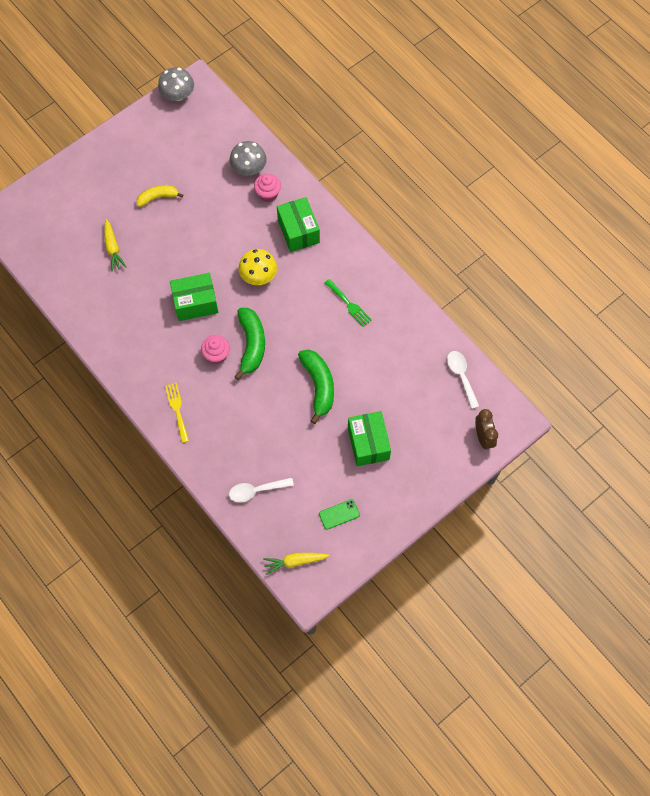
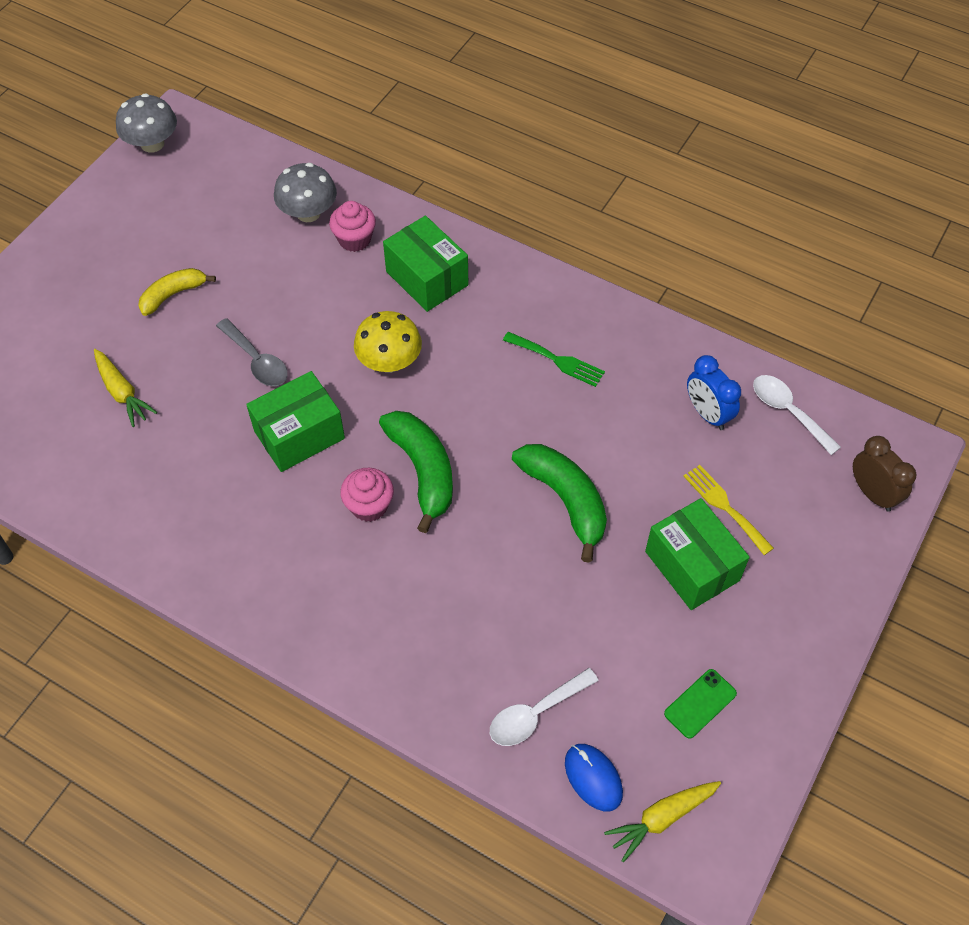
camera: 20 degrees left, 10 degrees down
yellow fork [165,383,189,443] -> yellow fork moved to [683,465,774,555]
none -> grey spoon [216,318,288,386]
none -> blue mouse [565,744,623,811]
none -> blue clock [687,355,741,430]

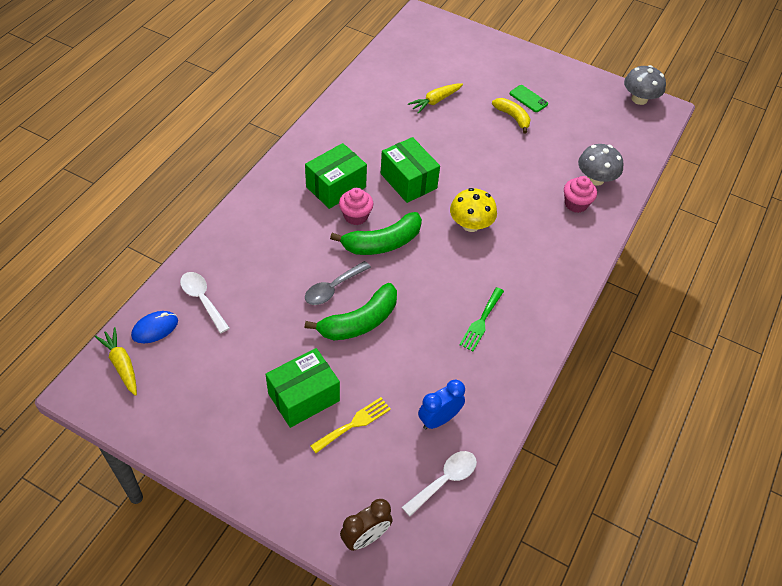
camera: 85 degrees right, 5 degrees down
grey spoon [216,318,288,386] -> grey spoon moved to [305,261,371,305]
green box [383,216,468,312] -> green box moved to [305,143,367,209]
green phone [664,669,737,739] -> green phone moved to [510,85,548,112]

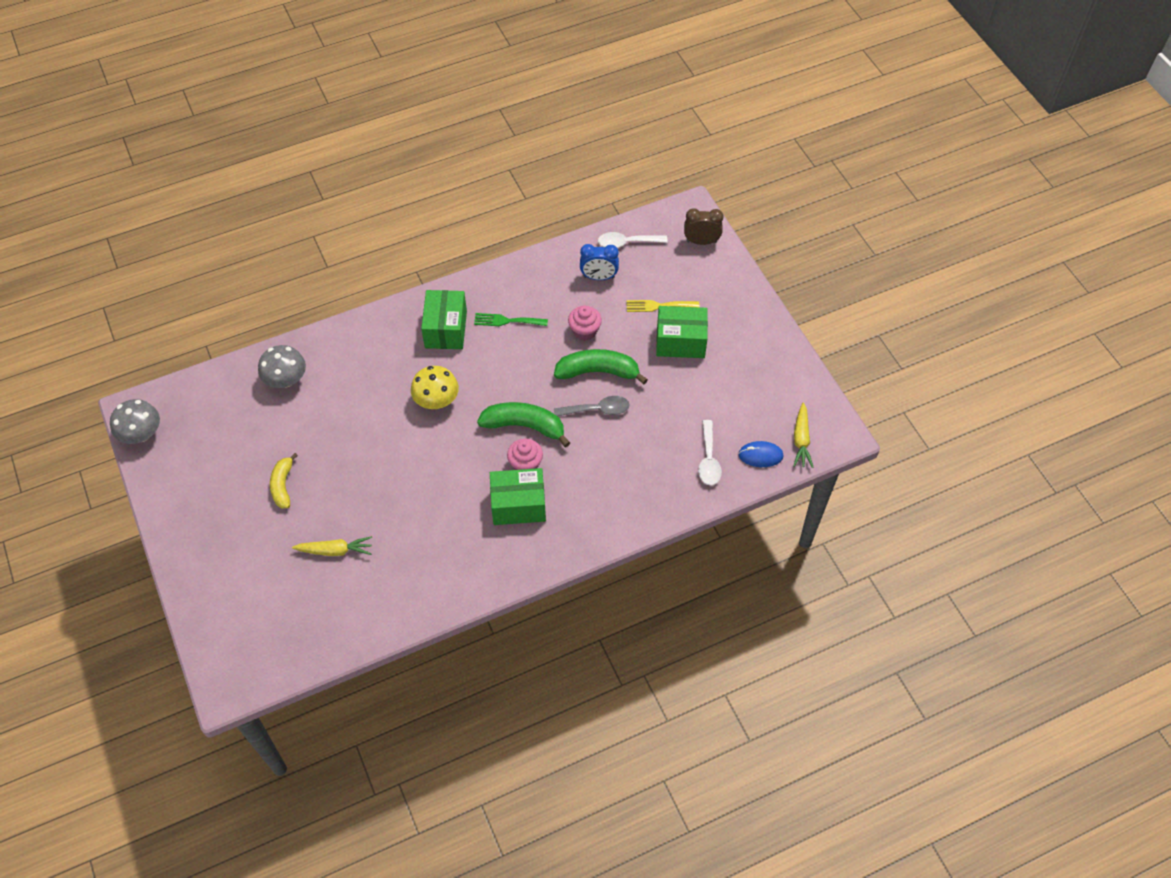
camera: 140 degrees left, 5 degrees up
green box [381,137,440,203] -> green box moved to [421,290,467,349]
green fork [459,287,504,351] -> green fork turned 150 degrees counterclockwise [474,313,548,326]
green phone [510,85,548,112] -> none
pink cupcake [564,176,597,213] -> pink cupcake moved to [568,306,602,341]

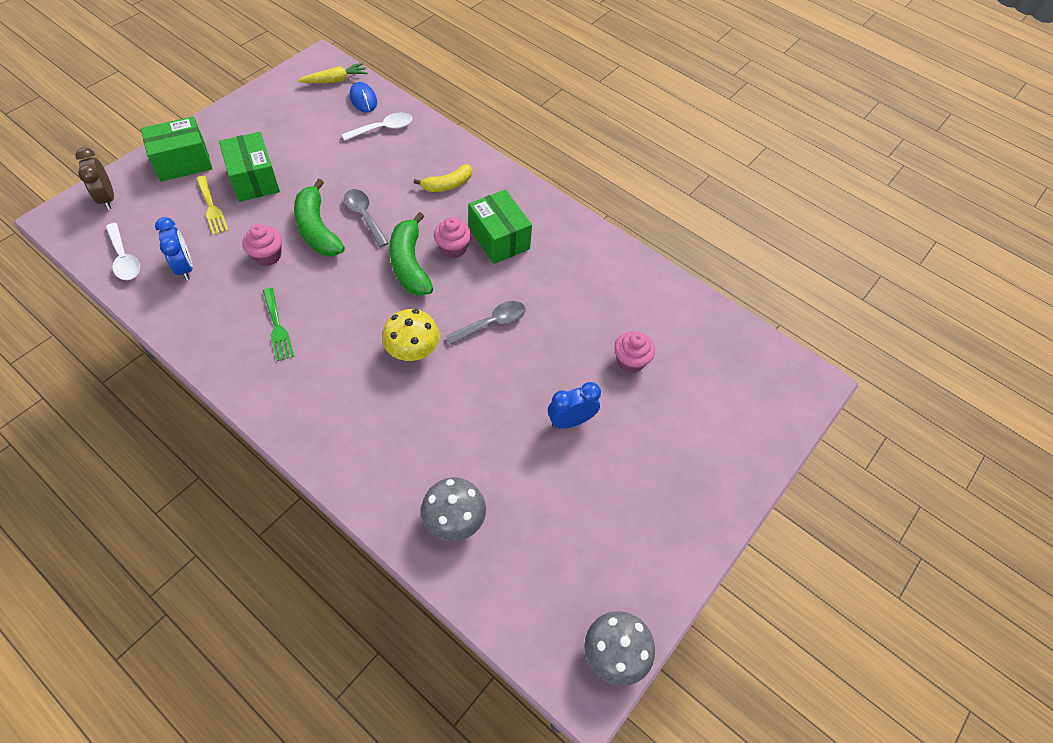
camera: 120 degrees left, 0 degrees up
yellow banana [270,453,298,508] -> yellow banana moved to [414,164,472,192]
yellow carrot [292,536,372,556] -> pink cupcake [614,331,655,373]
green box [421,290,467,349] -> green box moved to [141,117,212,182]
none -> grey spoon [446,301,526,345]
none -> blue clock [548,382,601,429]

